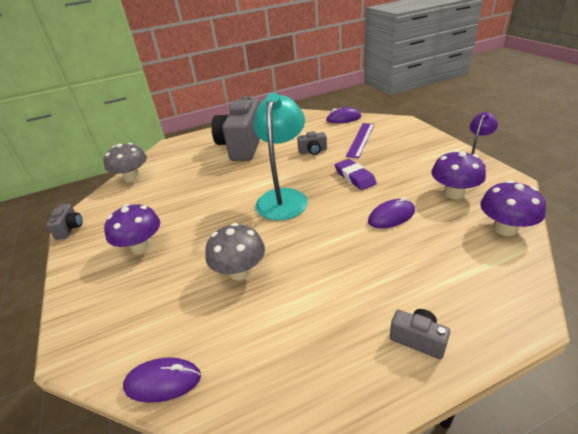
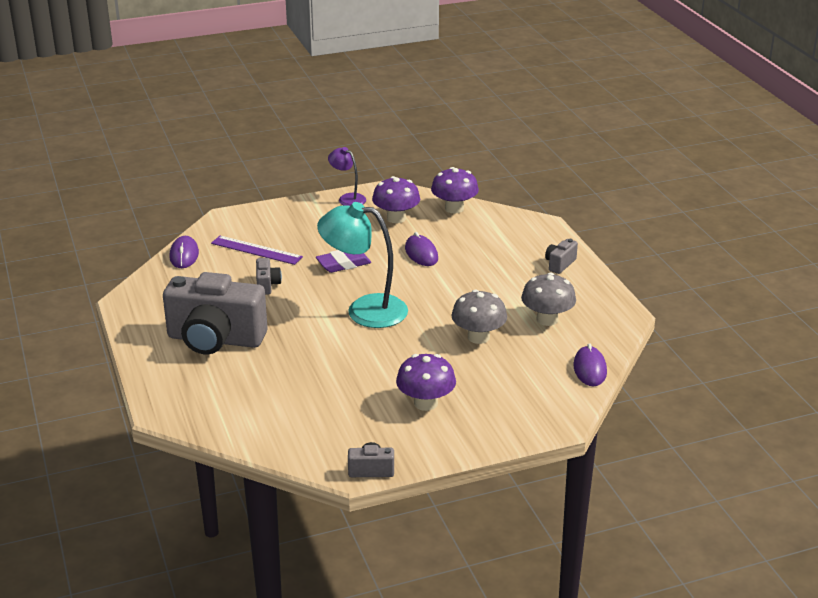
camera: 90 degrees left, 5 degrees down
grey mushroom [104,143,147,183] -> grey mushroom moved to [521,272,576,326]

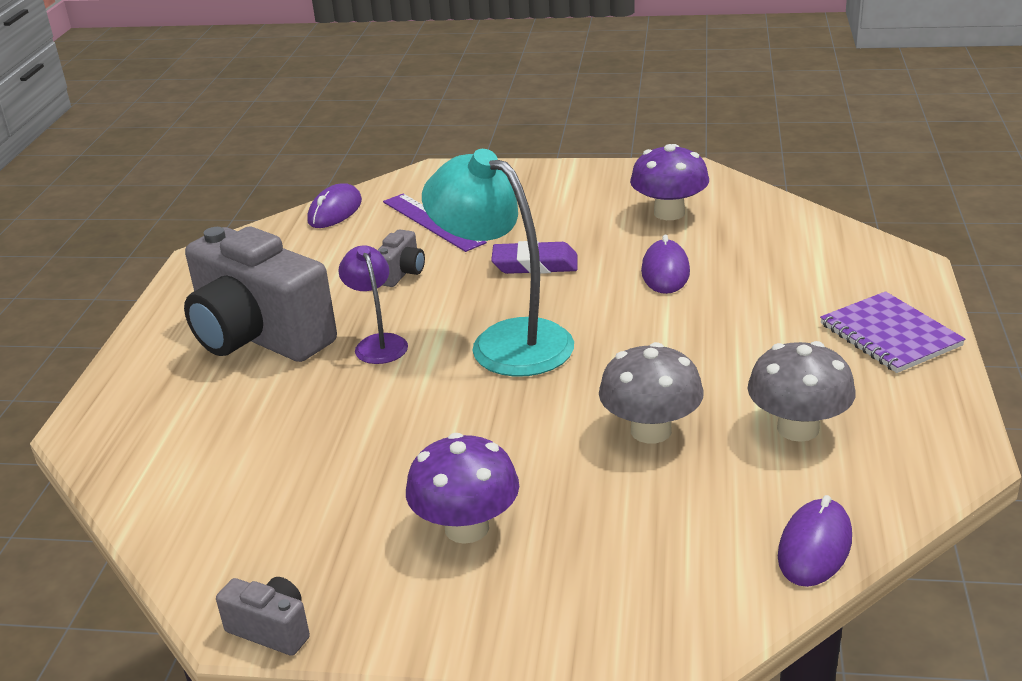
camera: 30 degrees right, 0 degrees up
purple lamp [328,147,366,206] -> purple lamp moved to [338,245,408,364]
purple mushroom [431,167,479,214] -> none
grey camera [545,239,578,274] -> purple notebook [820,291,965,373]

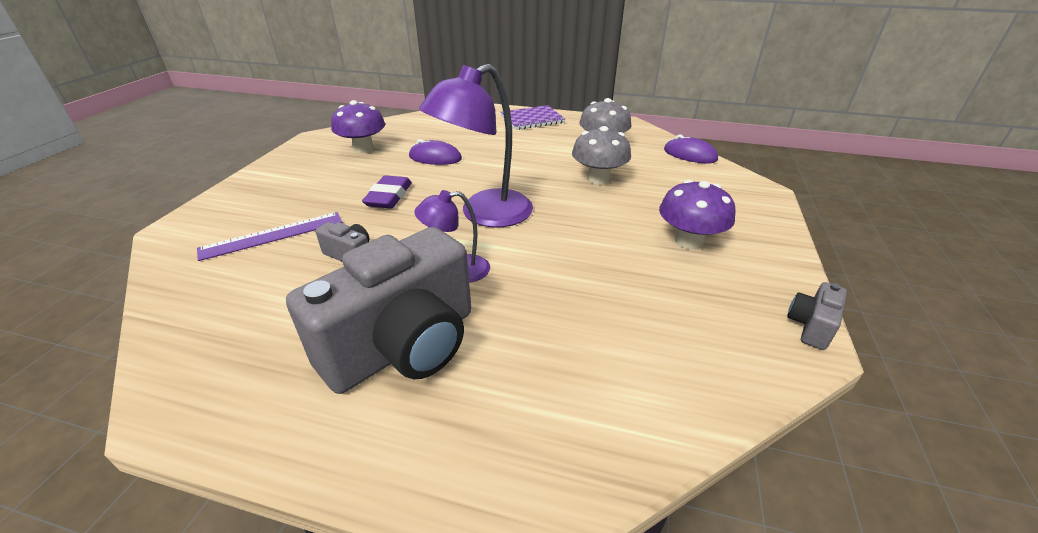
camera: 85 degrees left, 5 degrees up
purple mouse [307,183,362,228] -> none
turquoise lamp [422,149,574,377] -> purple lamp [419,64,533,228]

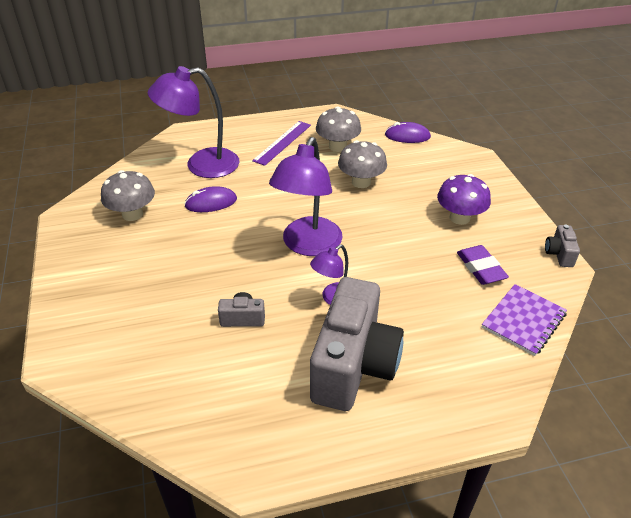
camera: 30 degrees left, 5 degrees up
purple ruler [197,212,343,261] -> purple ruler moved to [252,121,311,166]
purple mushroom [331,100,385,154] -> grey mushroom [101,170,155,221]
purple eraser [362,175,412,209] -> purple eraser moved to [457,245,509,285]
purple notebook [501,105,565,130] -> purple notebook moved to [482,284,567,356]
none -> purple lamp [148,66,240,178]

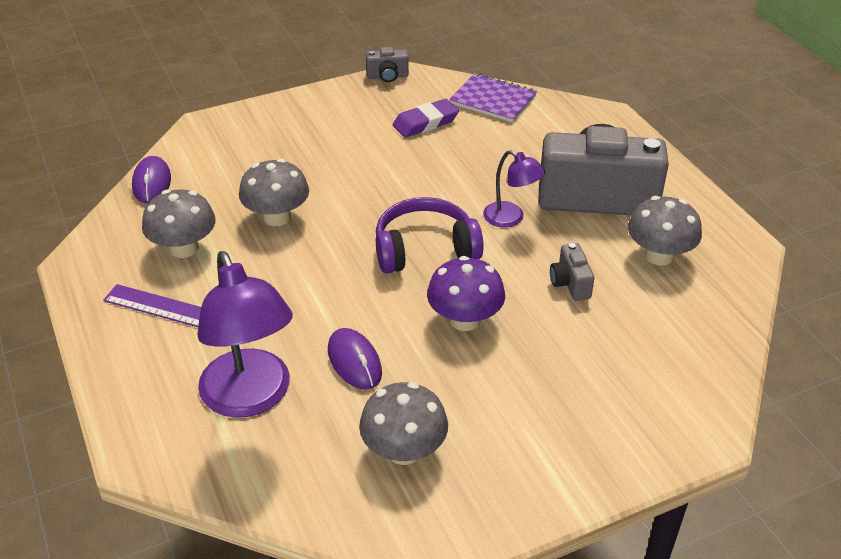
camera: 100 degrees left, 0 degrees up
purple lamp [269,137,343,256] -> purple headphones [376,197,484,273]
purple mushroom [437,174,491,225] -> purple mushroom moved to [427,256,505,331]
none -> grey mushroom [628,196,702,266]

